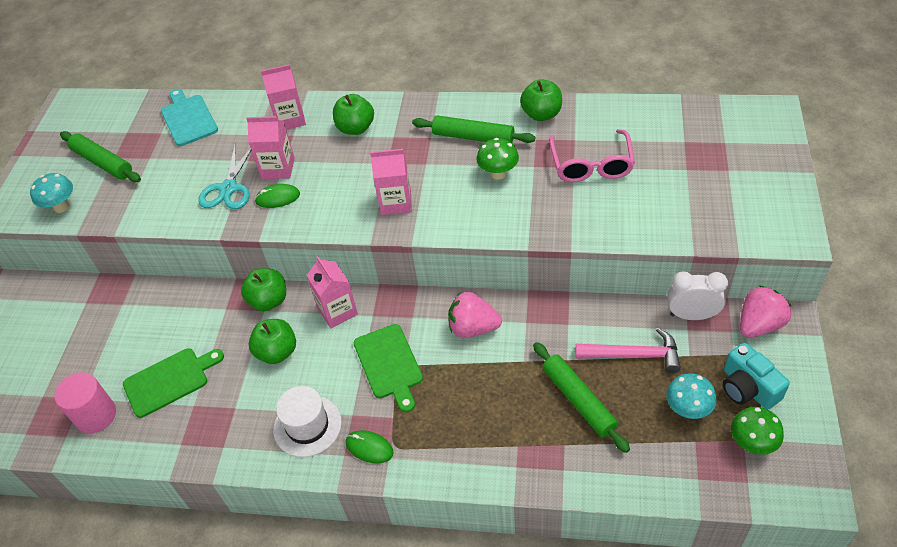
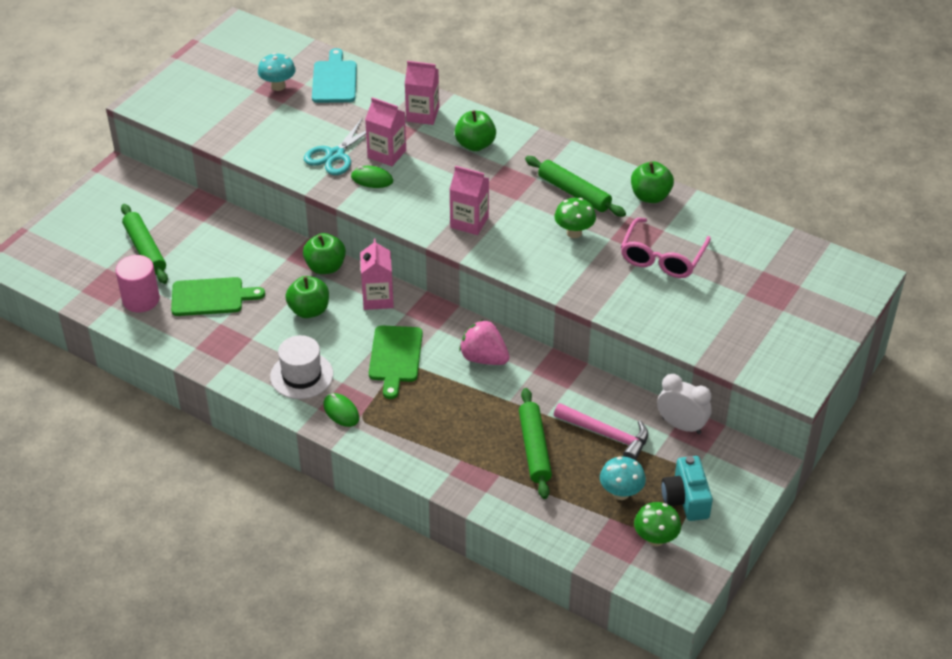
camera: 20 degrees right, 5 degrees down
turquoise mushroom [30,173,73,213] -> turquoise mushroom moved to [258,53,296,91]
green rolling pin [60,131,141,182] -> green rolling pin moved to [121,204,168,284]
pink strawberry [740,285,792,338] -> none

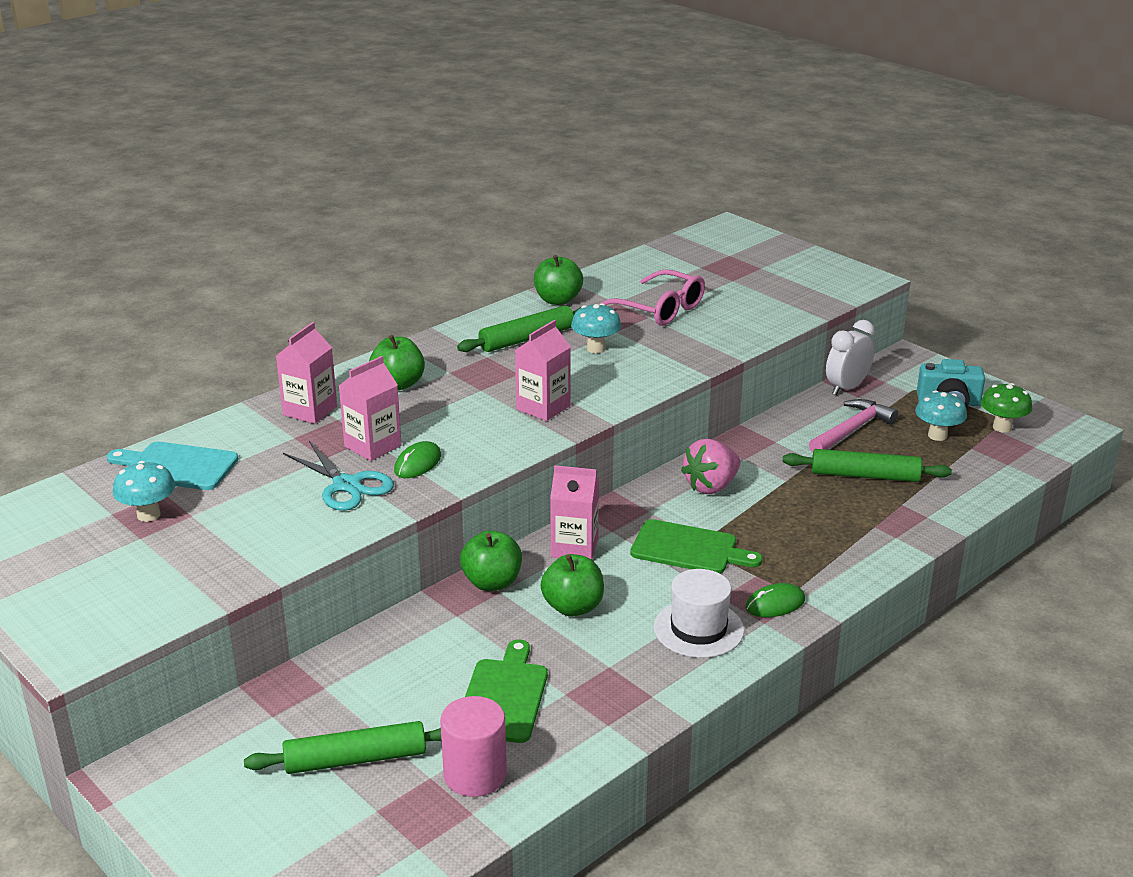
camera: 75 degrees left, 15 degrees down
green mushroom [554,198,596,238] -> turquoise mushroom [571,303,621,353]

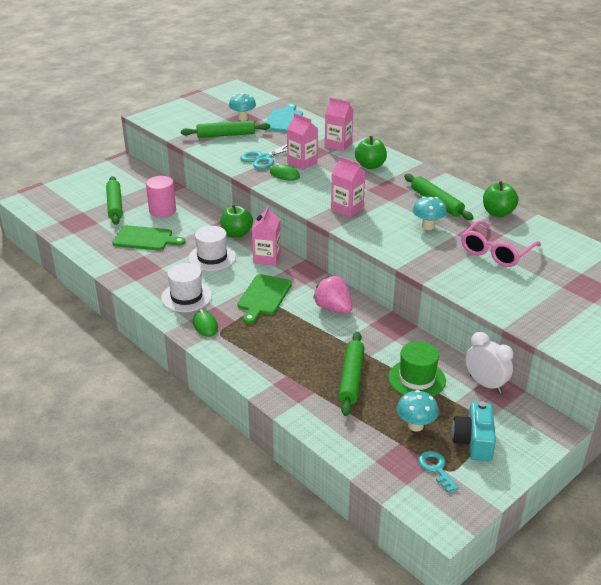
camera: 90 degrees right, 5 degrees up
pink cylinder [440,696,507,797] -> pink cylinder moved to [146,176,176,217]
green apple [541,554,604,617] -> white hat [189,226,236,271]
pink hammer [809,399,898,453] -> green hat [388,341,446,397]
green mushroom [981,383,1032,433] -> turquoise key [418,451,459,492]
none -> green rolling pin [181,120,270,138]

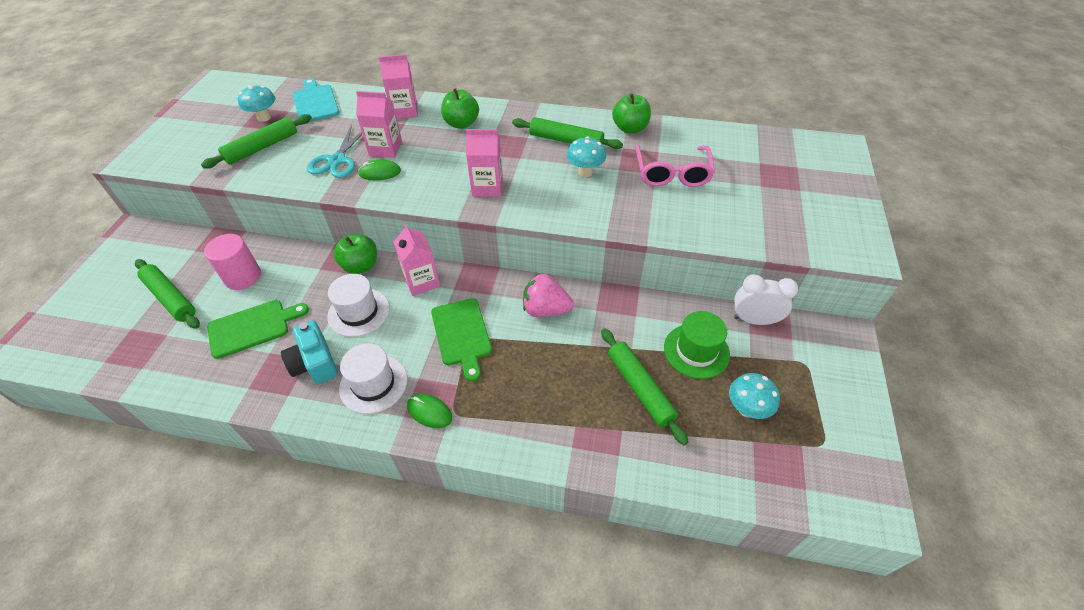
camera: 35 degrees left, 15 degrees up
turquoise key [418,451,459,492] -> none
turquoise camera [452,401,496,461] -> turquoise camera moved to [281,320,338,384]

